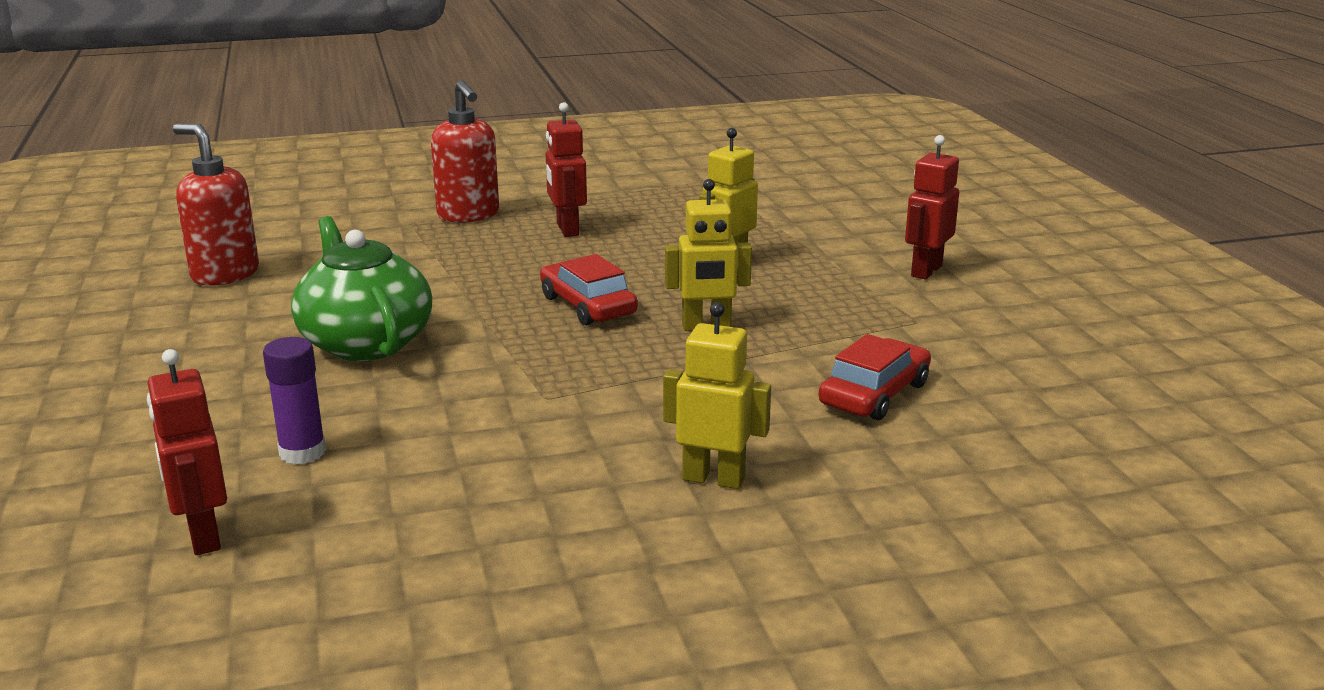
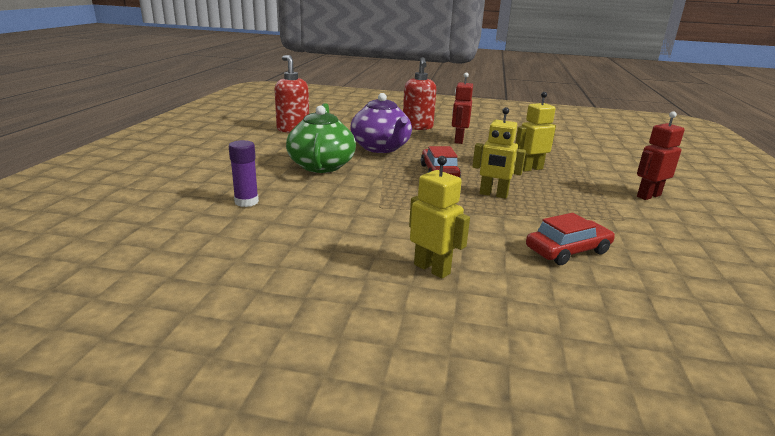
camera: 25 degrees right, 0 degrees up
red robot [147,349,227,555] -> none
none -> purple teapot [350,93,412,153]

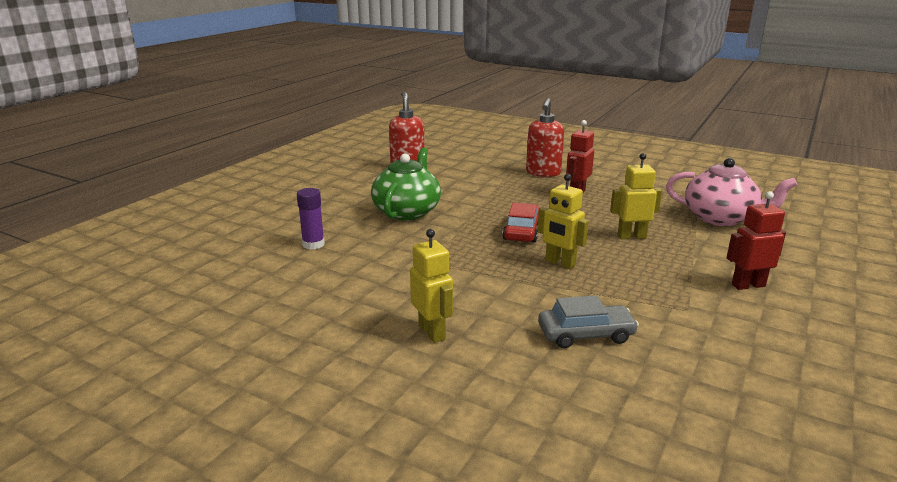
camera: 20 degrees right, 0 degrees up
purple teapot [350,93,412,153] -> none
red car [526,213,615,265] -> grey car [538,295,639,348]
none -> pink teapot [666,158,797,226]

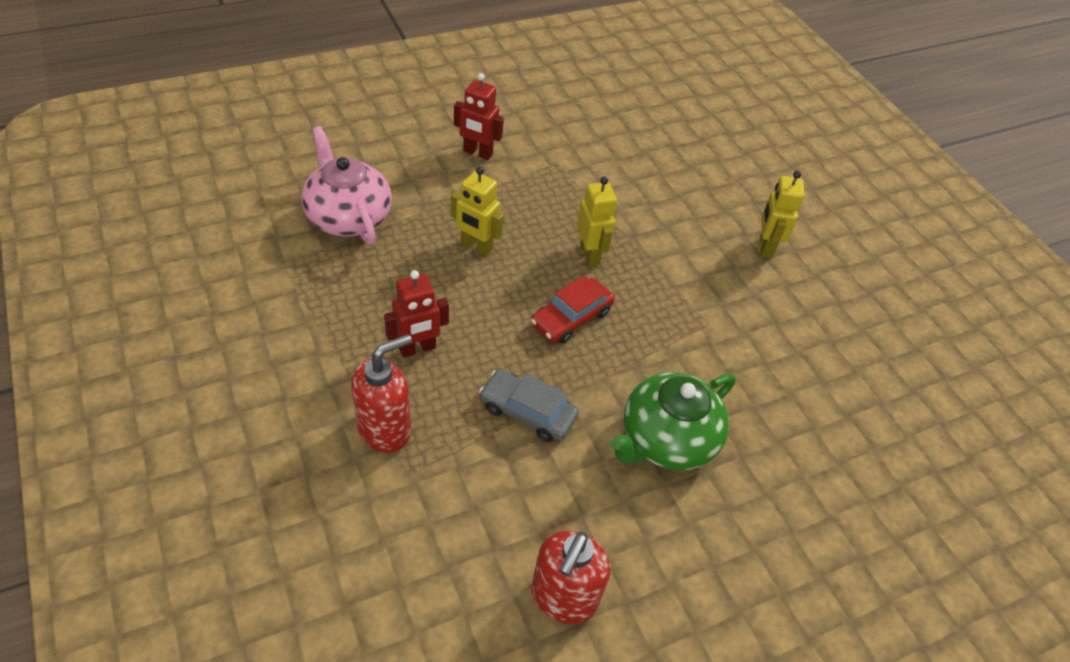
camera: 150 degrees left, 25 degrees up
purple glue stick [297,188,325,250] -> none
grey car [538,295,639,348] -> grey car moved to [479,369,579,442]

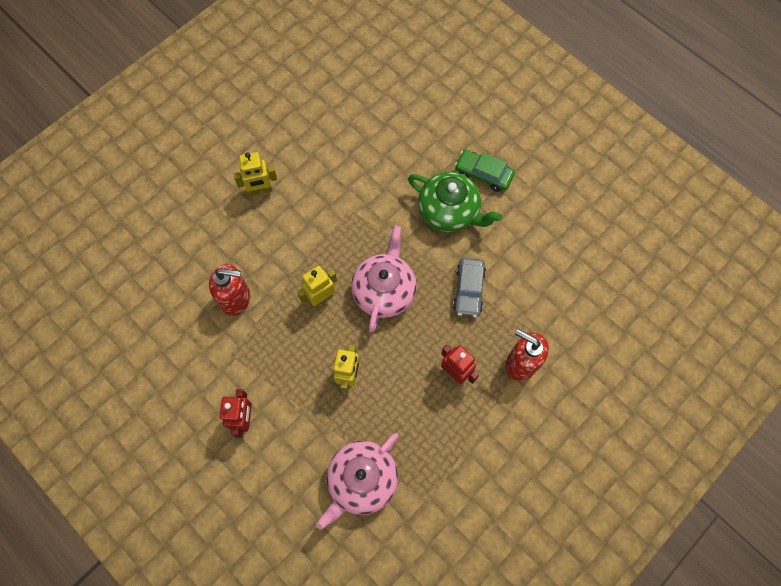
camera: 105 degrees left, 20 degrees up
red car [531,275,615,344] -> pink teapot [351,226,417,332]
red soap dispenser [531,531,611,624] -> red soap dispenser moved to [209,264,250,316]
none -> green car [455,150,515,192]

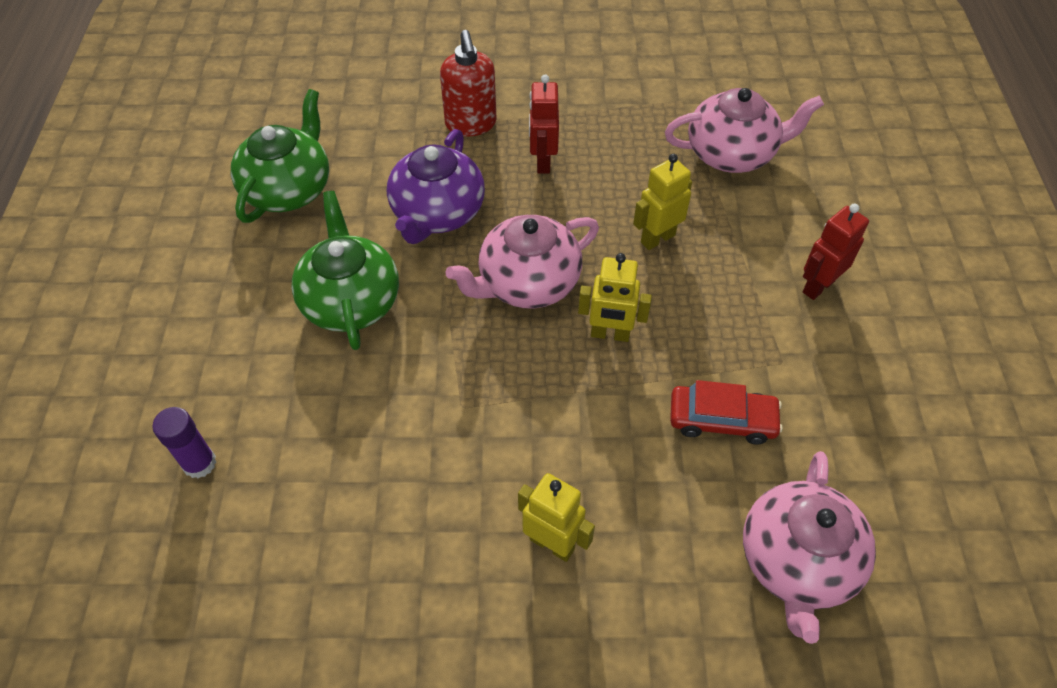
camera: 135 degrees left, 15 degrees down
red soap dispenser [209,264,250,316] -> red car [670,380,783,445]
grey car [453,257,486,317] -> purple teapot [387,129,485,244]
green car [455,150,515,192] -> none
none -> purple glue stick [152,407,216,479]
none -> green teapot [231,89,329,223]
none -> pink teapot [743,451,876,644]

